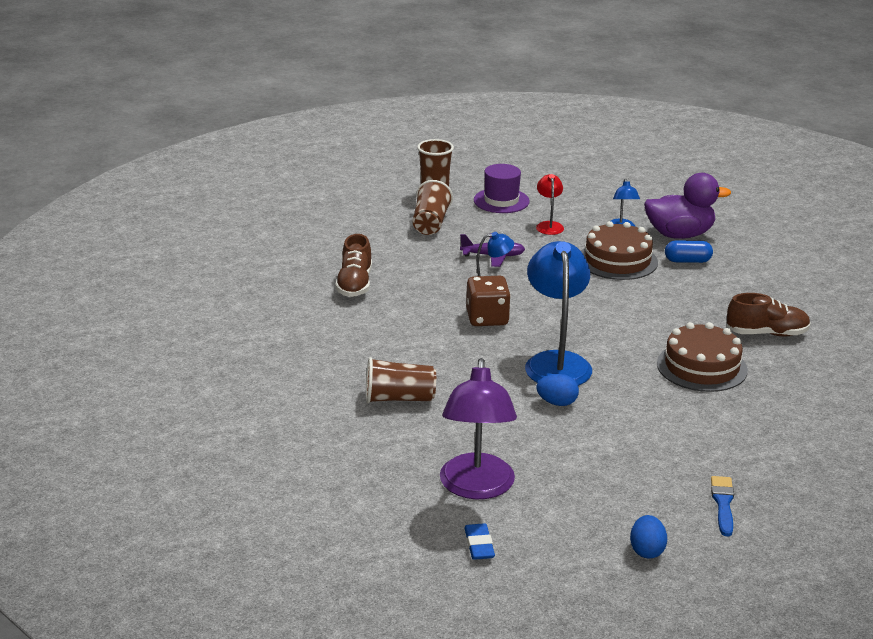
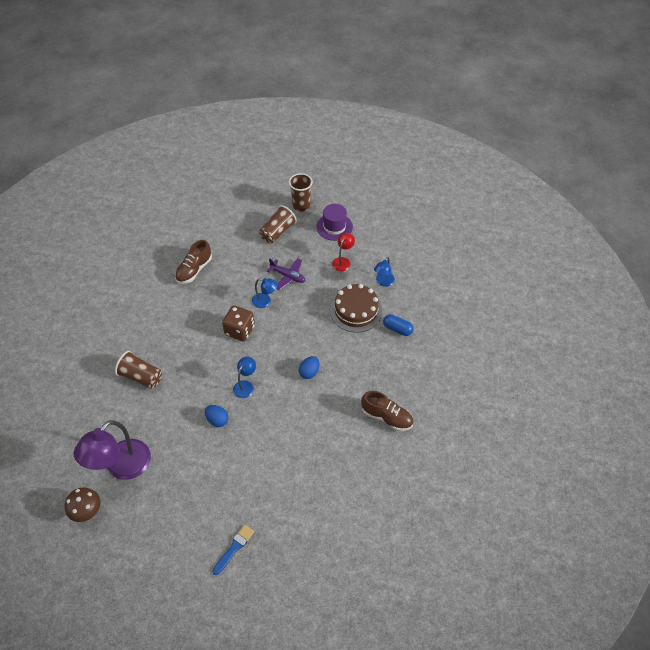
camera: 30 degrees right, 25 degrees up
blue eraser [464,523,495,560] -> brown mushroom [65,487,100,522]
blue lamp [525,241,592,386] -> blue lamp [233,357,256,398], size x0.49
blue egg [630,515,667,559] -> blue egg moved to [299,356,320,379]
purple duck [644,173,731,239] -> none
brown cake [657,322,748,392] -> none

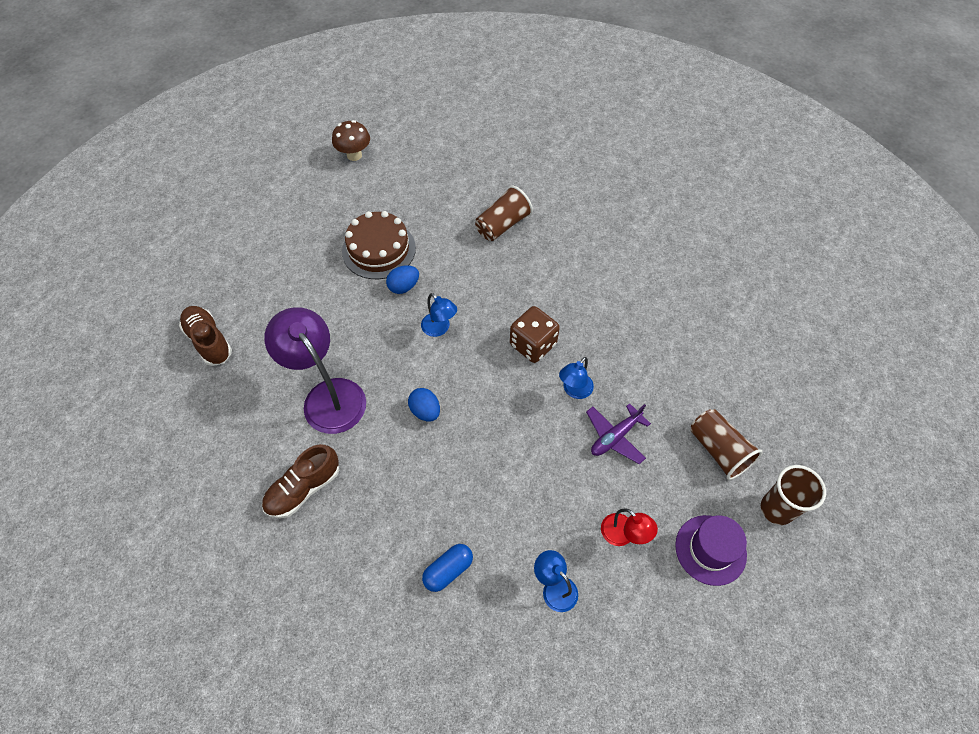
camera: 110 degrees right, 5 degrees up
purple lamp [74,420,151,480] -> purple lamp moved to [264,307,366,434]
brown shoe [175,240,212,284] -> brown shoe moved to [179,306,232,366]
blue brush [212,525,254,575] -> none
brown cake [330,284,382,333] -> brown cake moved to [342,211,416,279]

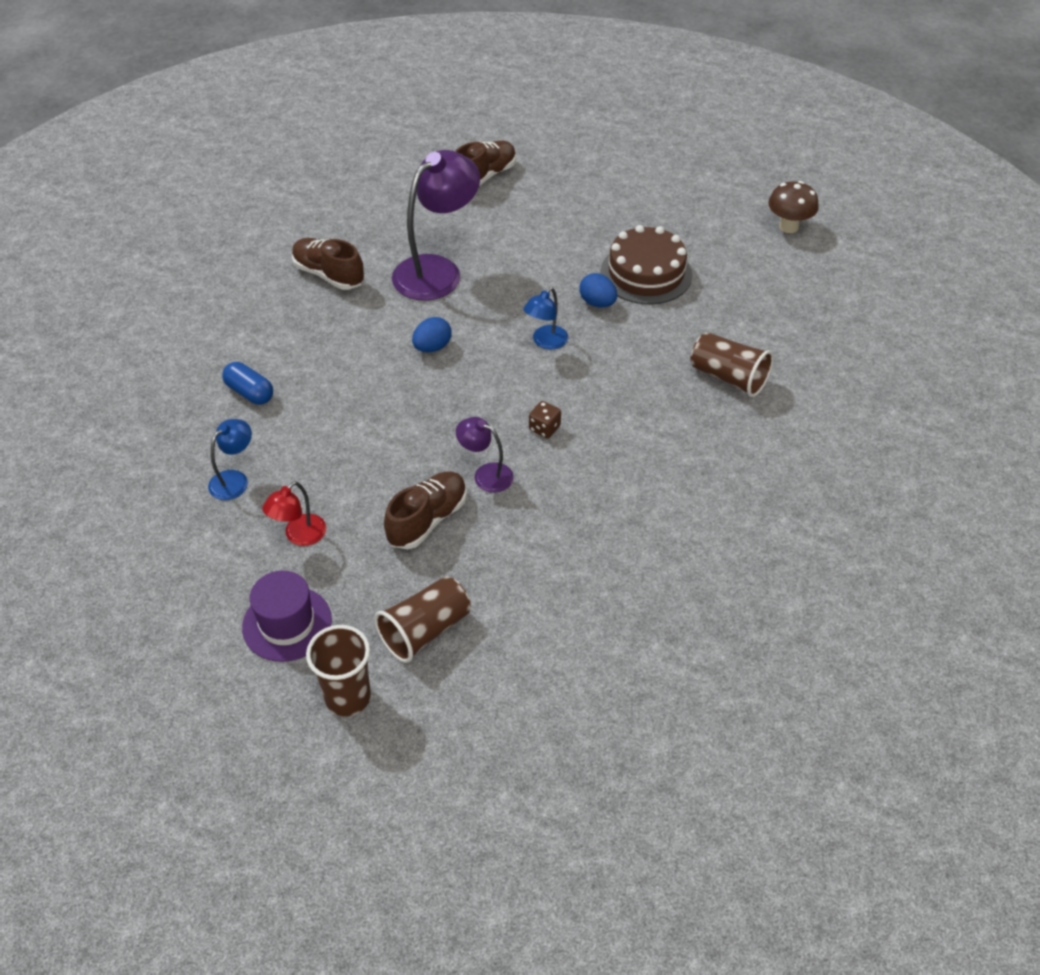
camera: 80 degrees right, 10 degrees down
brown dice [510,306,560,363] -> brown dice [529,401,561,439], size x0.53
blue lamp [559,357,594,399] -> purple lamp [456,417,514,493]
purple plane [586,403,651,464] -> brown shoe [384,471,467,549]

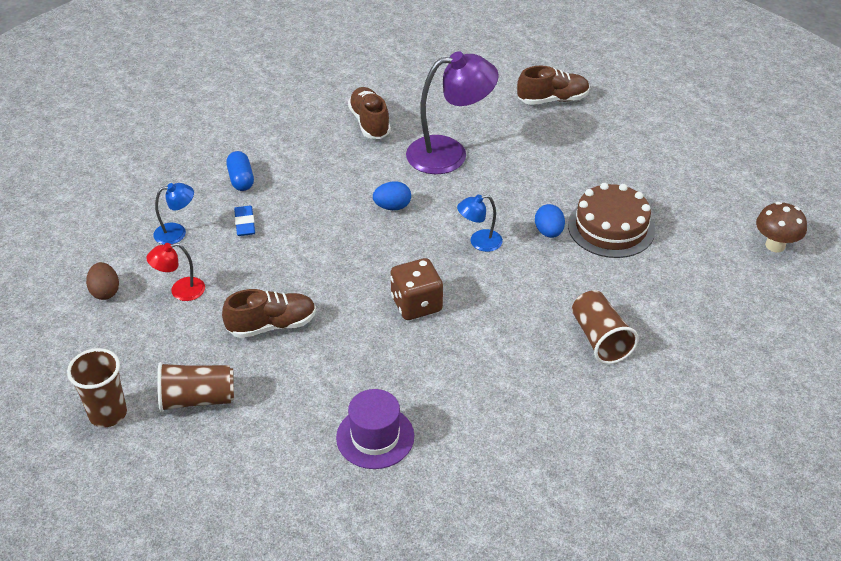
camera: 35 degrees right, 5 degrees down
purple hat [242,571,332,662] -> purple hat moved to [336,389,414,469]
purple lamp [456,417,514,493] -> none
brown dice [529,401,561,439] -> brown dice [390,258,443,320], size x1.90
none -> brown egg [86,262,119,300]
none -> blue eraser [234,206,255,236]

